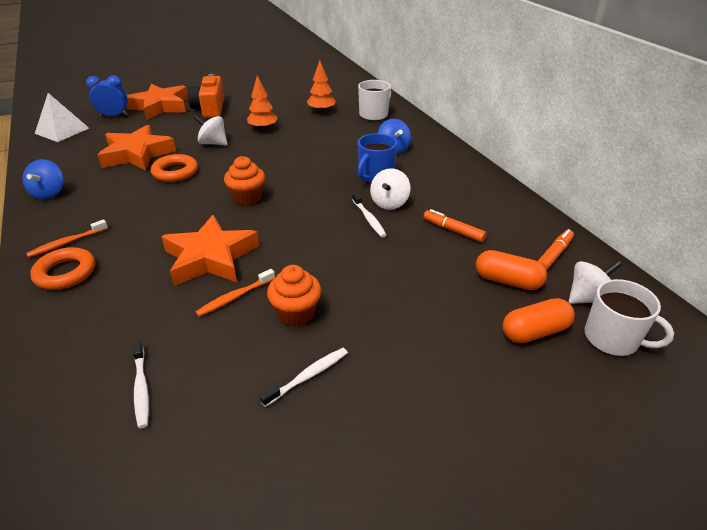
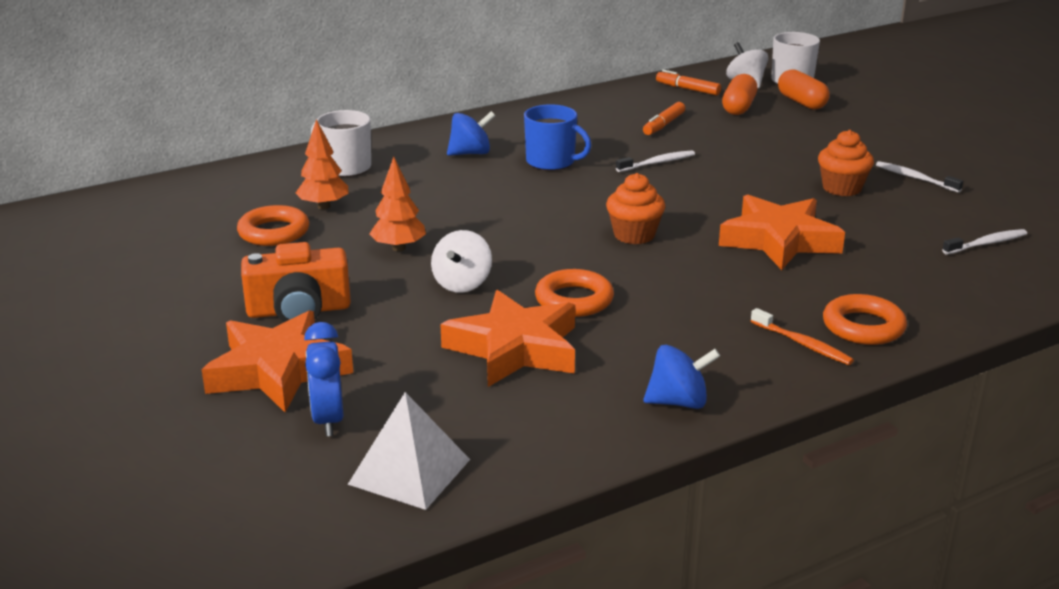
camera: 95 degrees left, 10 degrees down
orange toothbrush [196,269,275,317] -> none
white spinning top [370,168,411,210] -> none
none -> orange ring [237,205,309,246]

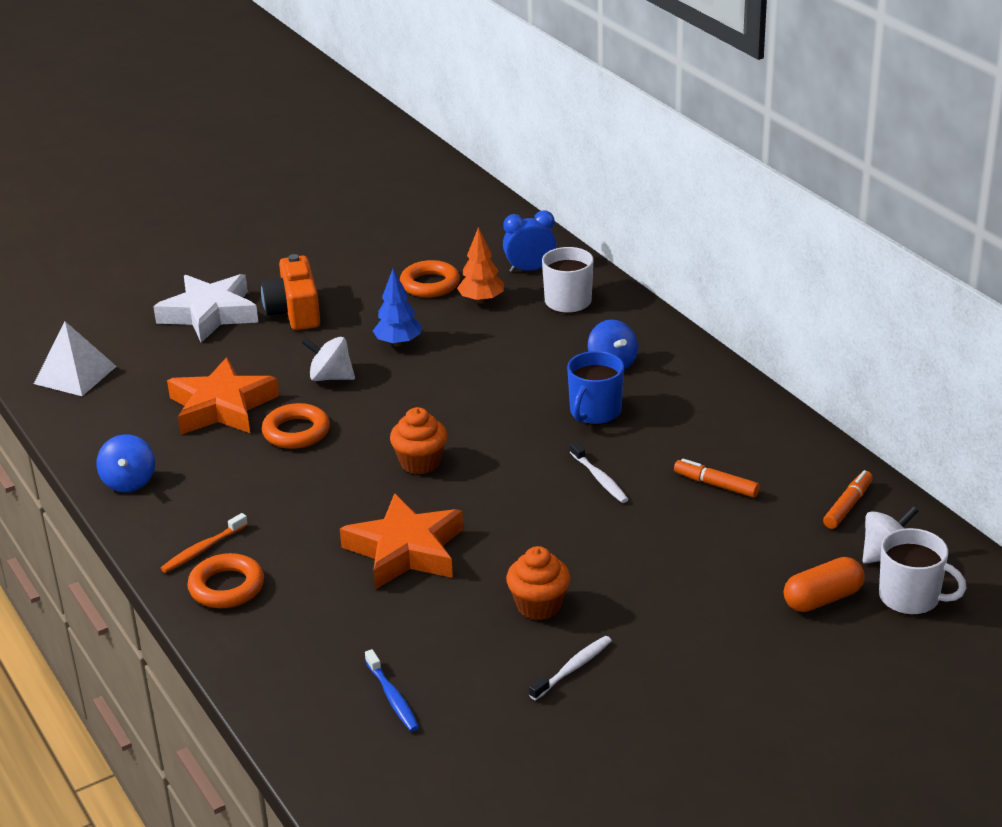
camera: 90 degrees right, 5 degrees up
orange star [202,310,353,412] -> white star [153,274,259,343]
blue clock [304,322,344,436] -> blue clock moved to [503,210,556,273]
orange tree [369,157,426,251] -> blue tree [373,269,421,346]
orange capsule [722,74,757,115] -> none
white toothbrush [942,229,1027,254] -> blue toothbrush [365,649,419,732]

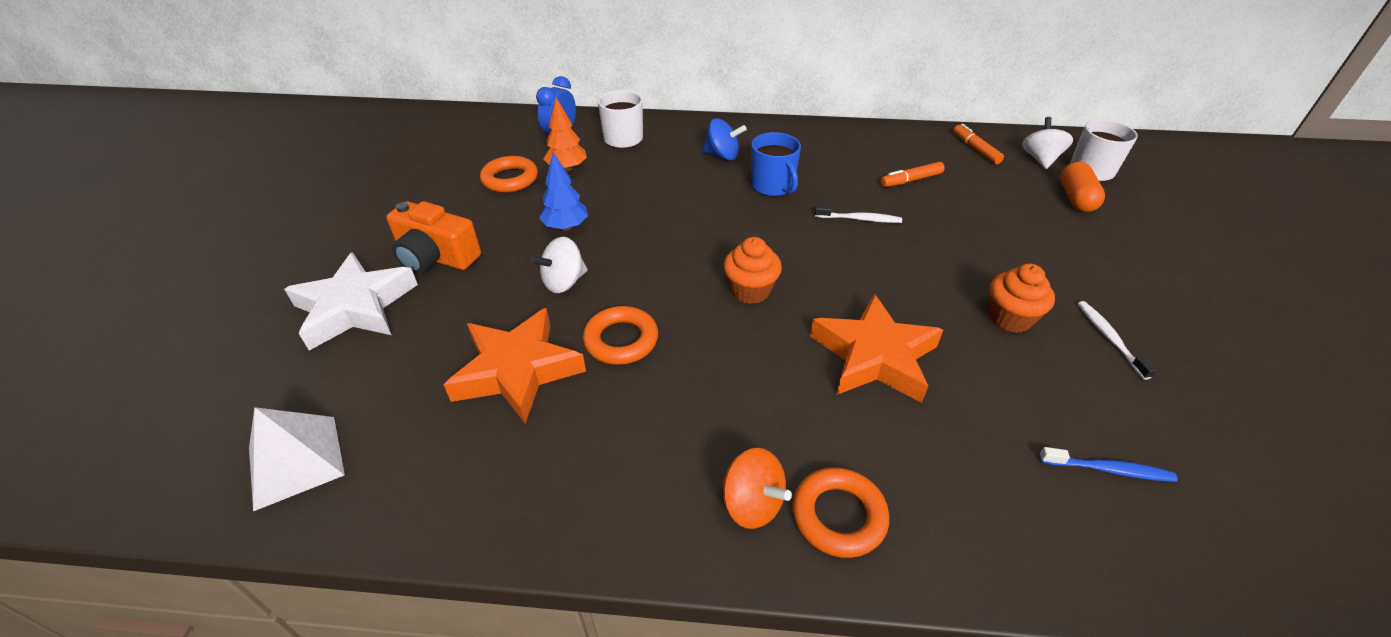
camera: 55 degrees left, 10 degrees up
blue spinning top [96,434,155,492] -> none
orange toothbrush [161,513,248,573] -> orange spinning top [723,448,792,529]

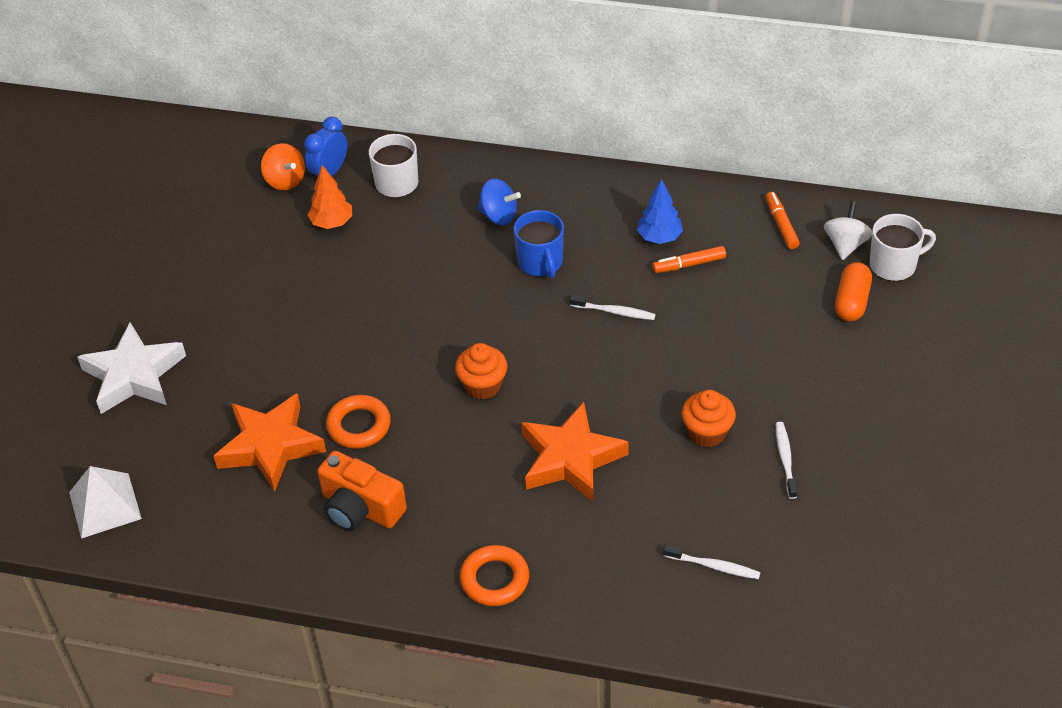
camera: 10 degrees right, 5 degrees up
orange camera [386,201,481,274] -> orange camera moved to [317,451,407,531]
orange ring [480,156,538,193] -> none
white spinning top [530,237,588,293] -> none
blue tree [539,152,588,231] -> blue tree moved to [637,179,683,244]
orange spinning top [723,448,792,529] -> orange spinning top moved to [261,143,305,190]
blue toothbrush [1039,447,1178,482] -> white toothbrush [664,545,761,579]

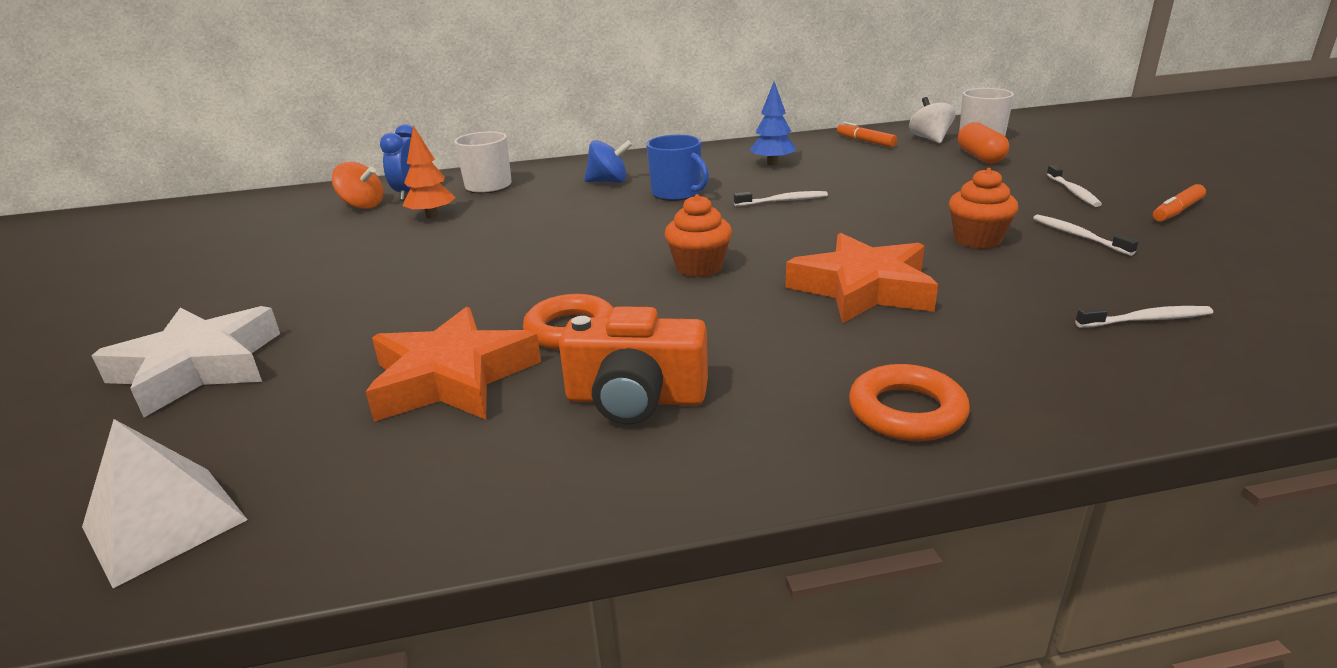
camera: 25 degrees left, 20 degrees down
orange marker [652,246,726,273] -> orange marker moved to [1153,184,1206,221]
none -> white toothbrush [1047,165,1102,207]

